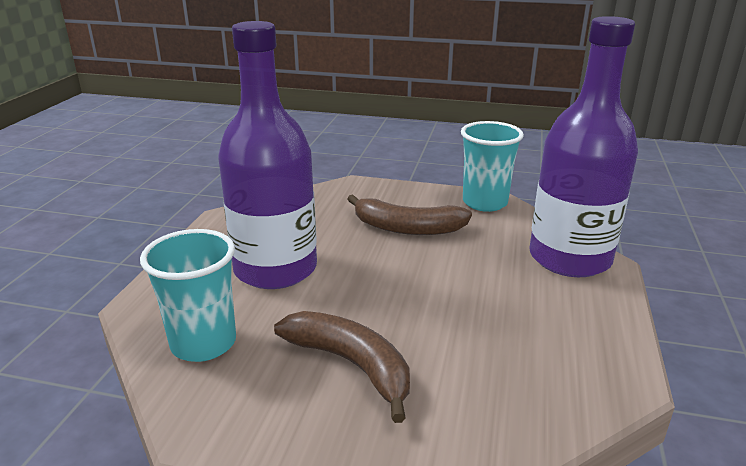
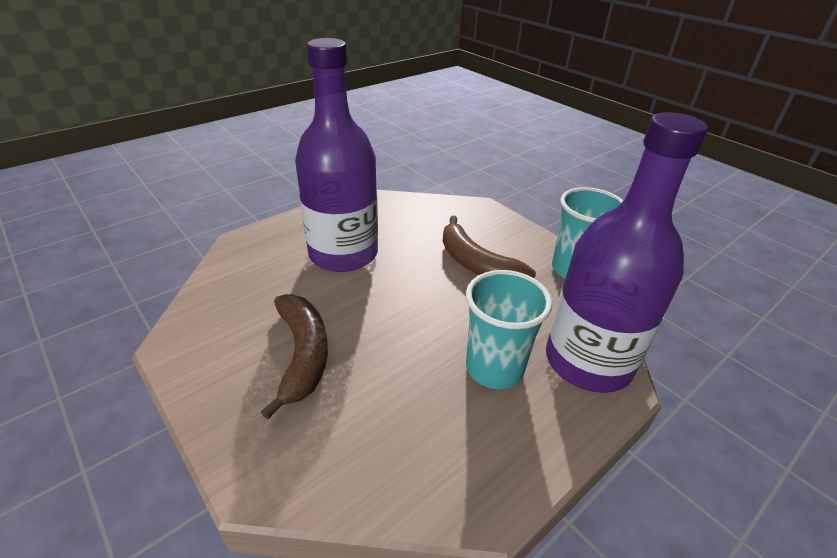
camera: 35 degrees right, 10 degrees up
turquoise cup [140,229,236,362] -> turquoise cup moved to [466,270,552,389]

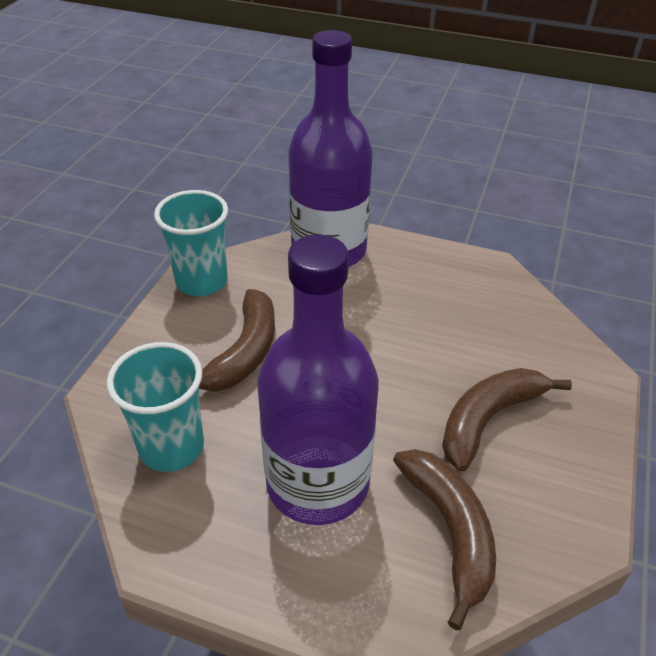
camera: 120 degrees left, 5 degrees up
turquoise cup [466,270,552,389] -> turquoise cup moved to [107,342,204,472]
none -> brown banana [393,449,496,630]

